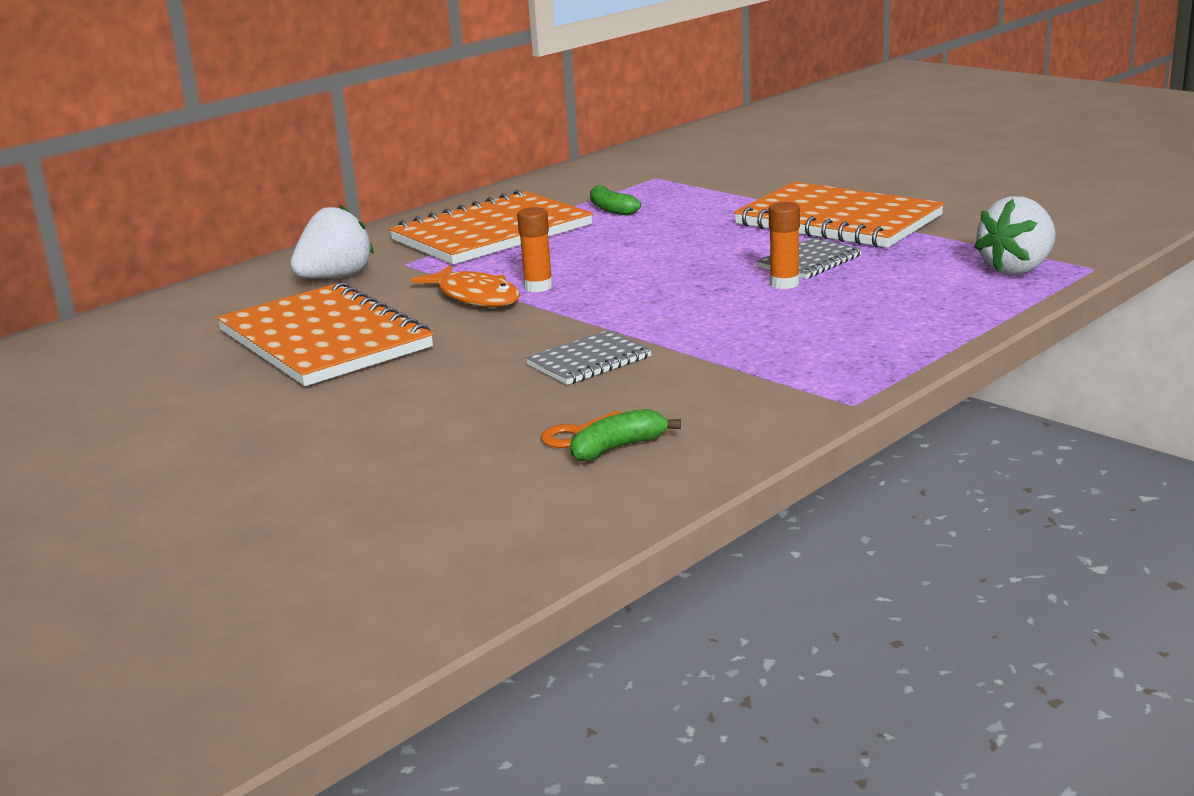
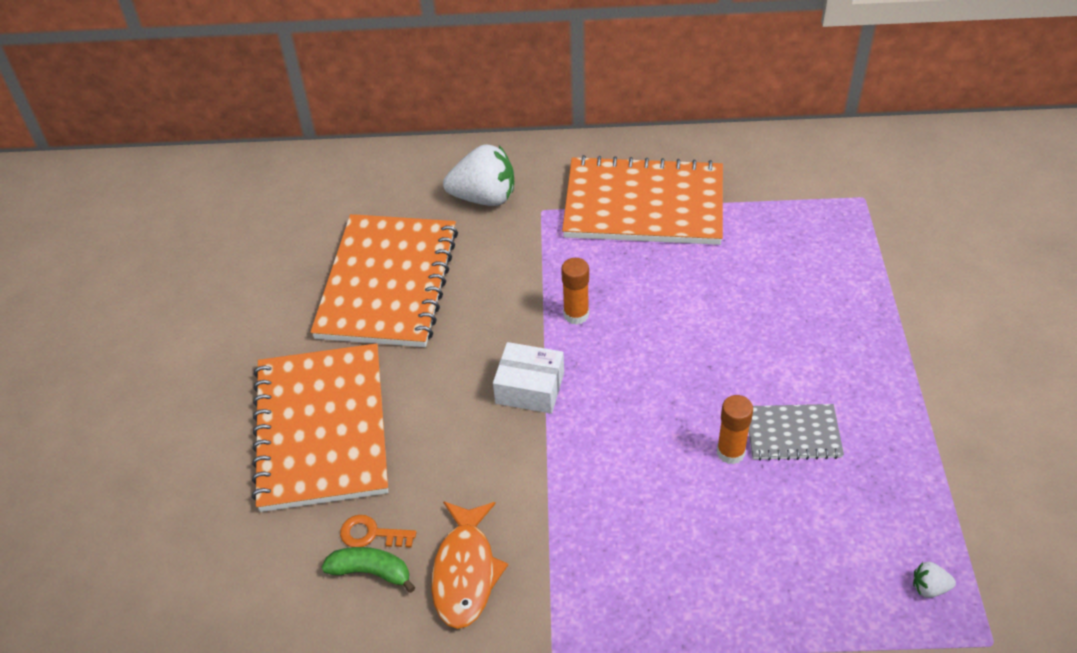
camera: 45 degrees right, 25 degrees up
orange fish [410,265,520,307] -> orange fish moved to [431,501,508,629]
grey notebook [525,330,652,385] -> none
green banana [590,185,641,216] -> none
orange notebook [734,182,944,248] -> orange notebook moved to [252,343,388,512]
white strawberry [974,196,1056,275] -> white strawberry [913,562,956,598], size x0.43
none -> white box [493,342,564,414]

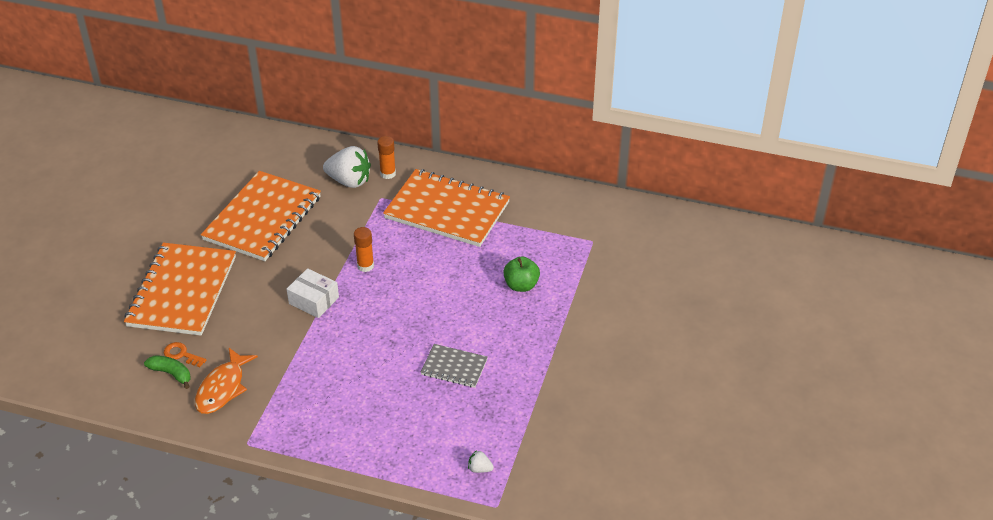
camera: 15 degrees right, 5 degrees down
orange glue stick [717,395,753,465] -> orange glue stick moved to [377,136,396,179]
none -> green apple [503,256,540,292]

